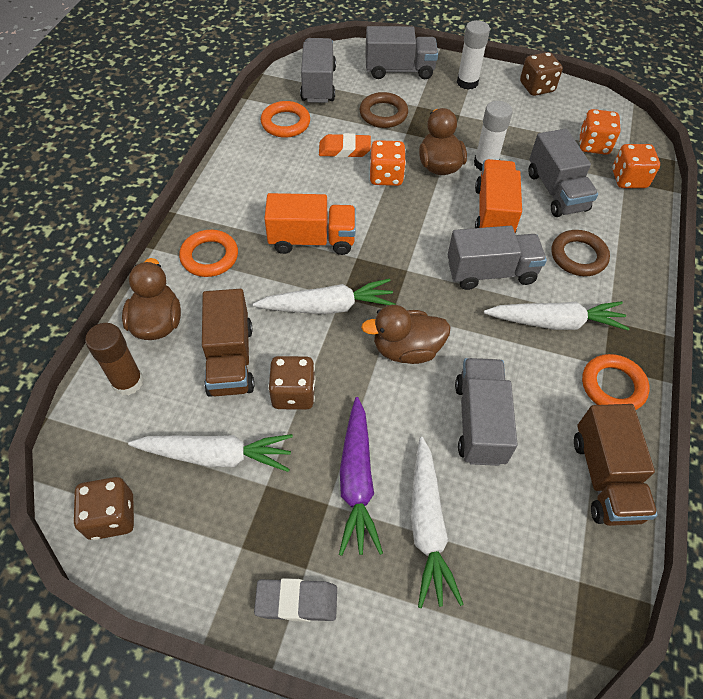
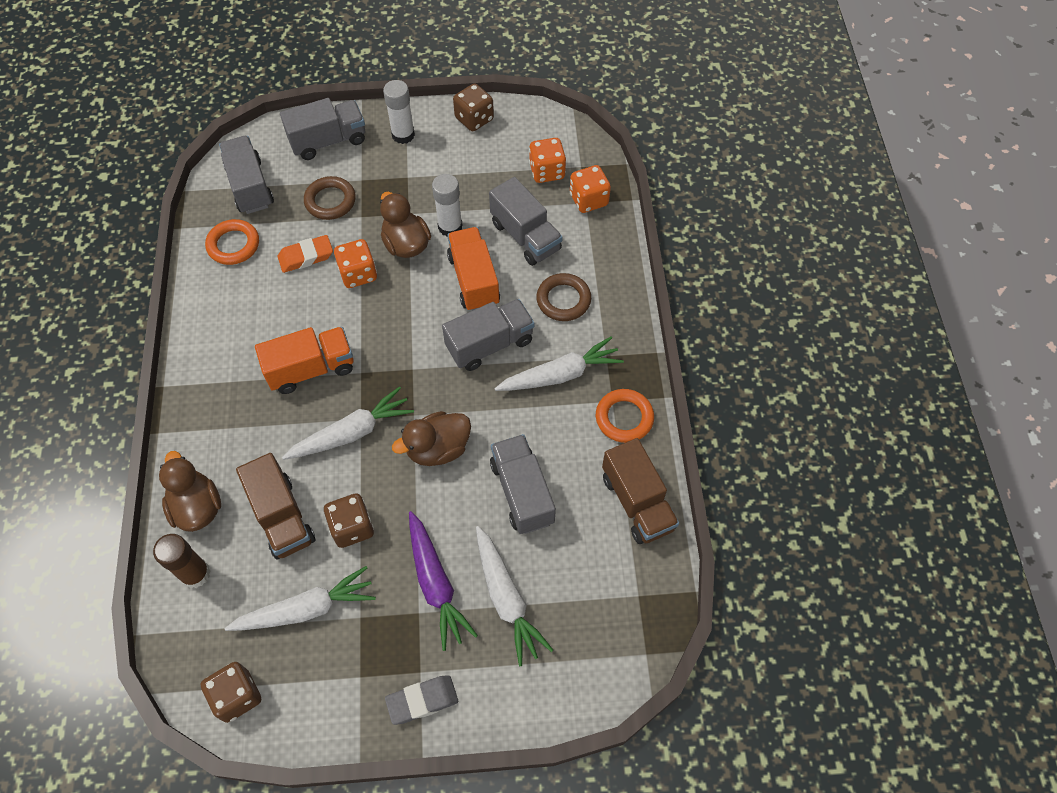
camera: 20 degrees left, 5 degrees up
orange ring [179,230,238,277] -> none

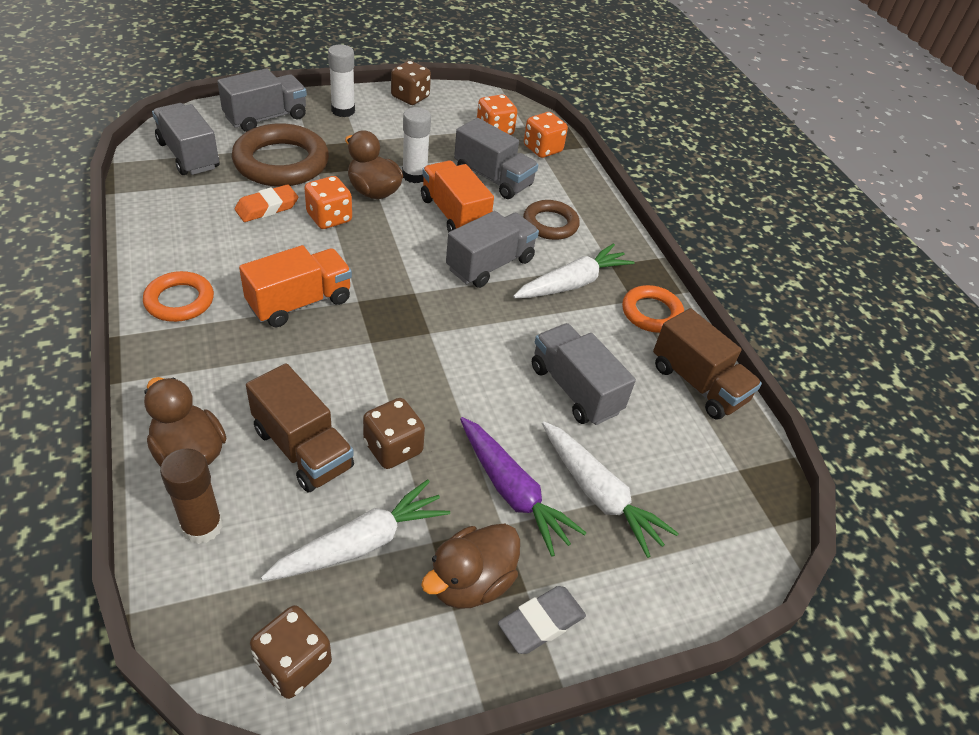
camera: 20 degrees left, 15 degrees down
orange ring [205,219,259,265] -> orange ring moved to [143,271,214,322]
white carrot [282,386,414,460] -> none
brown ring [304,176,356,220] -> brown ring [232,123,329,187], size x1.70
brown duck [392,411,471,466] -> brown duck moved to [421,524,520,609]

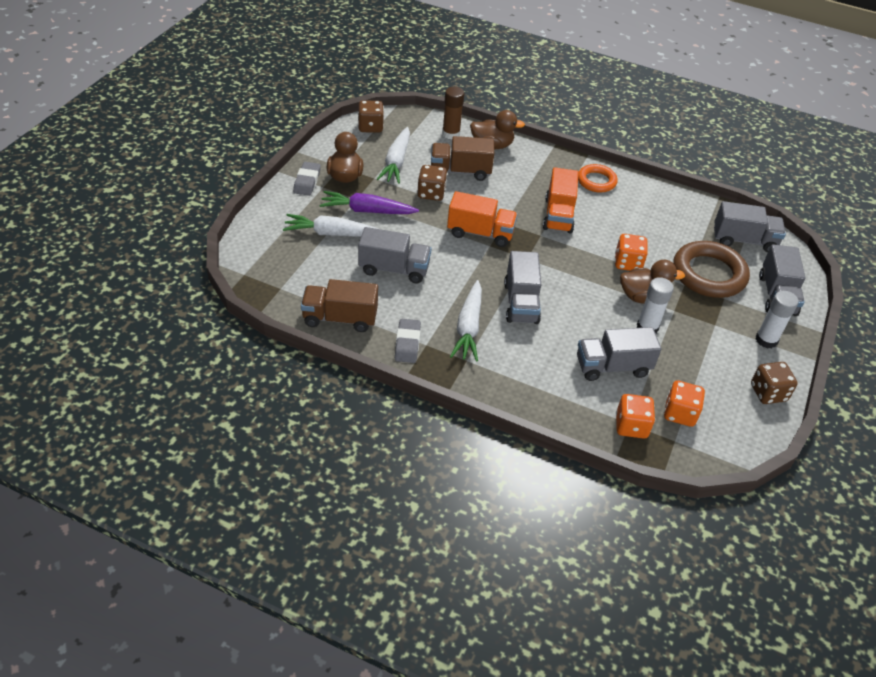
camera: 135 degrees right, 0 degrees up
orange eraser [235,184,298,222] -> none
orange truck [421,160,494,233] -> orange truck moved to [447,191,518,247]
brown ring [523,200,580,240] -> none
orange ring [622,285,684,333] -> grey eraser [395,319,421,363]

